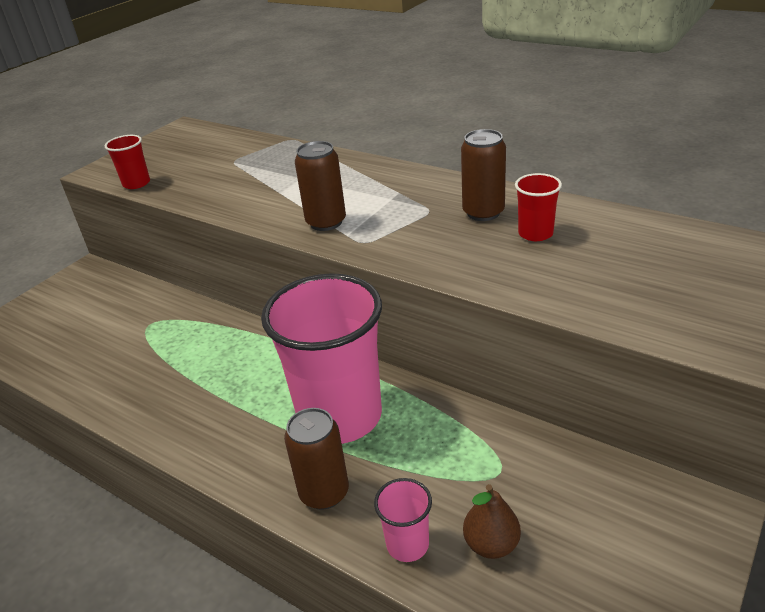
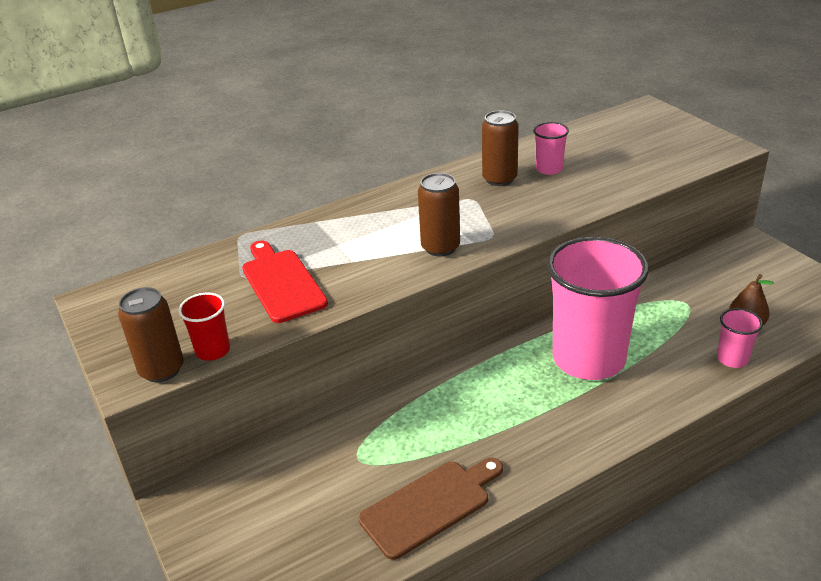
camera: 65 degrees left, 0 degrees up
brown can [284,408,349,510] -> brown can moved to [118,287,184,382]
red cup [515,173,562,241] -> pink cup [533,122,569,175]
none -> red cutting board [242,241,328,323]
none -> brown cutting board [359,458,503,560]

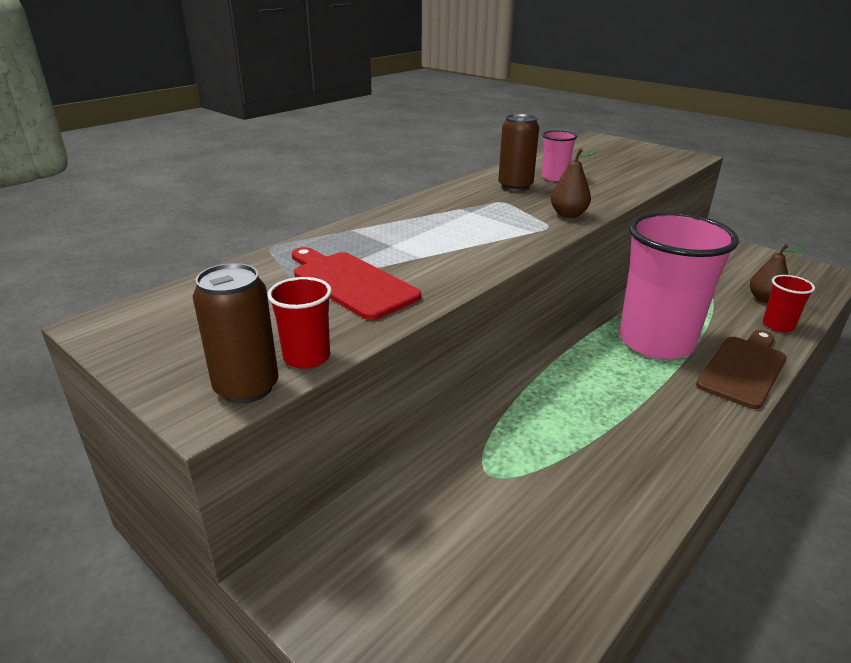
camera: 20 degrees left, 5 degrees down
brown cutting board [359,458,503,560] -> brown cutting board moved to [696,330,787,409]
brown can [418,173,460,257] -> none
pink cup [717,308,763,368] -> red cup [763,275,815,332]
none -> brown pear [551,148,599,218]

